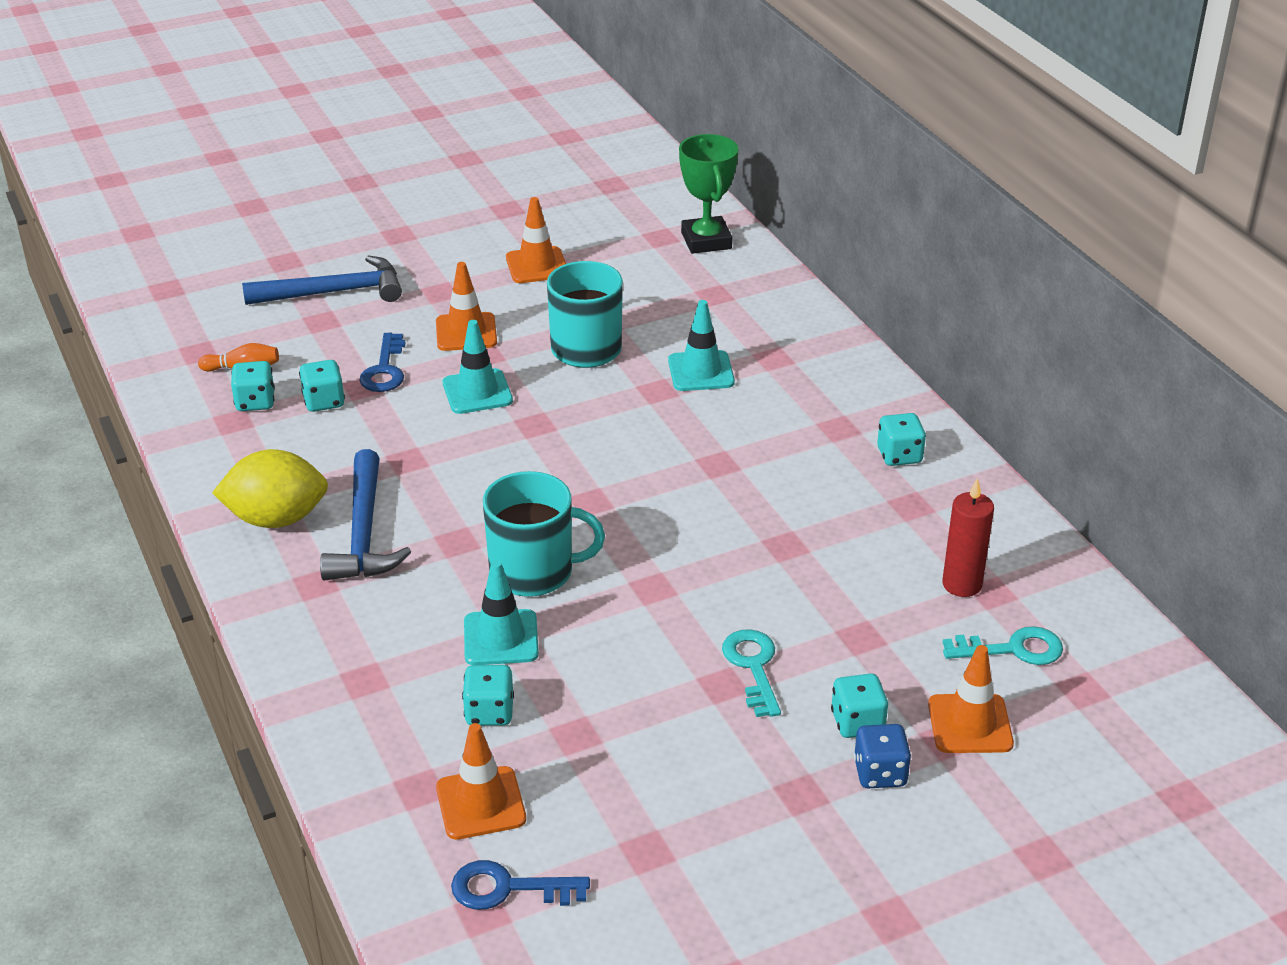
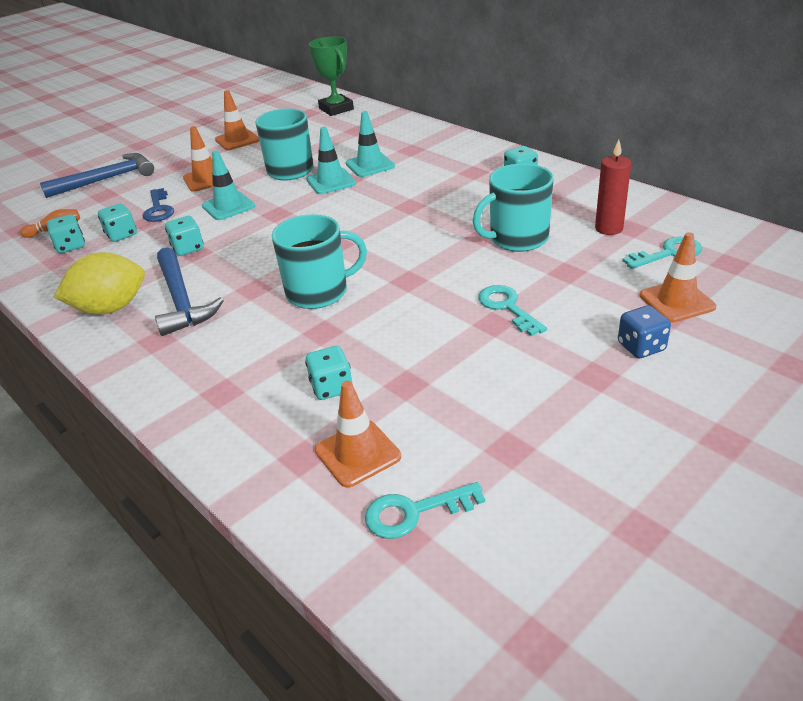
camera: 15 degrees left, 0 degrees up
blue key [451,860,590,910] -> turquoise key [365,482,485,539]
turquoise traffic cone [464,560,539,665] -> turquoise traffic cone moved to [307,127,356,194]
turquoise dice [831,673,888,738] -> turquoise dice moved to [165,216,204,256]
none -> turquoise mug [473,164,553,252]

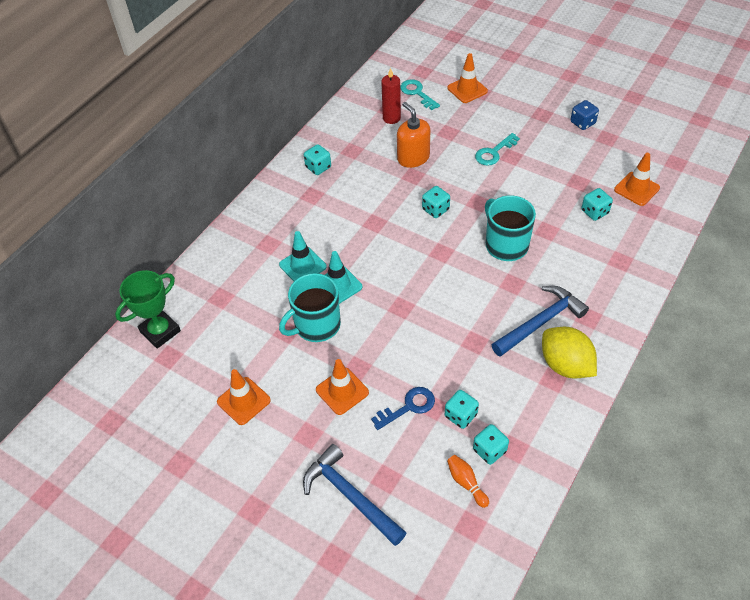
camera: 105 degrees left, 15 degrees up
turquoise dice [165,216,204,256] -> turquoise dice moved to [422,186,450,218]
turquoise traffic cone [202,150,255,220] -> none
turquoise key [365,482,485,539] -> none
turquoise mug [473,164,553,252] -> orange soap dispenser [397,102,430,168]
blue dice [618,305,671,359] -> blue dice moved to [570,100,599,130]

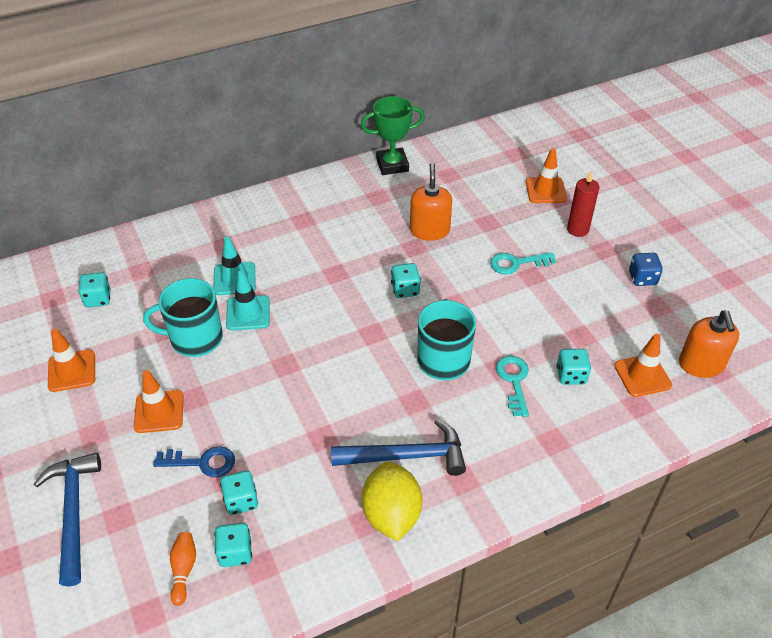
camera: 30 degrees right, 5 degrees down
green trophy [115,270,181,349] -> green trophy moved to [361,96,425,175]
turquoise dice [304,144,331,175] -> turquoise dice moved to [78,272,111,307]
red candle [381,68,401,124] -> red candle moved to [567,171,599,237]
turquoise key [400,79,440,110] -> turquoise key moved to [496,356,529,417]
none -> orange soap dispenser [679,310,739,378]

